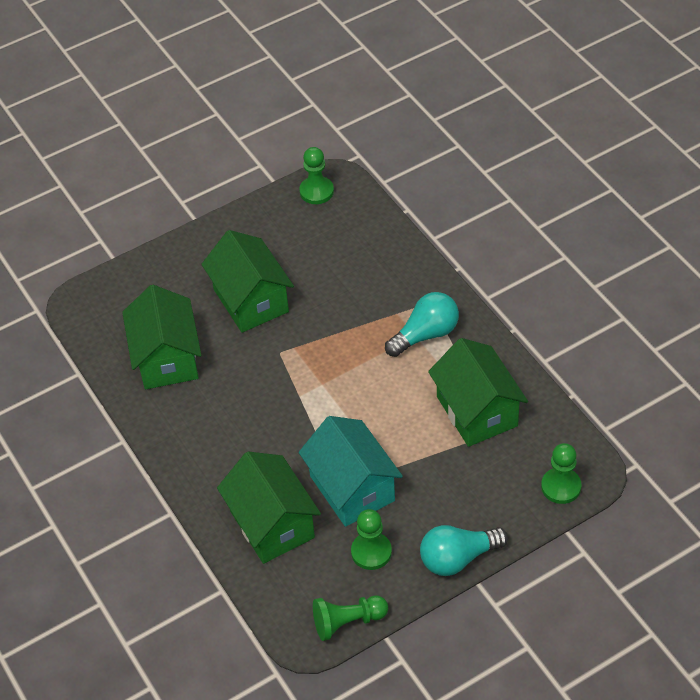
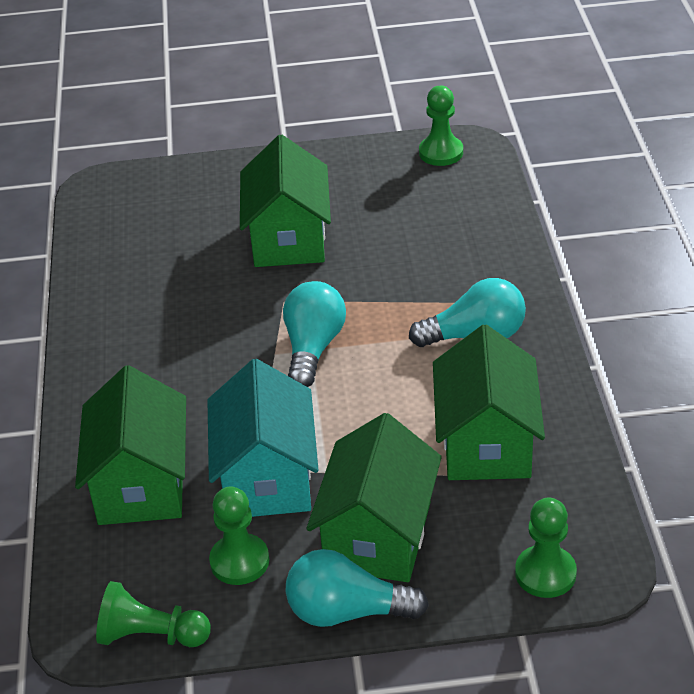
camera: 25 degrees right, 10 degrees down
green house [122,285,201,389] -> green house moved to [307,413,442,582]
none -> turquoise light bulb [283,281,346,387]

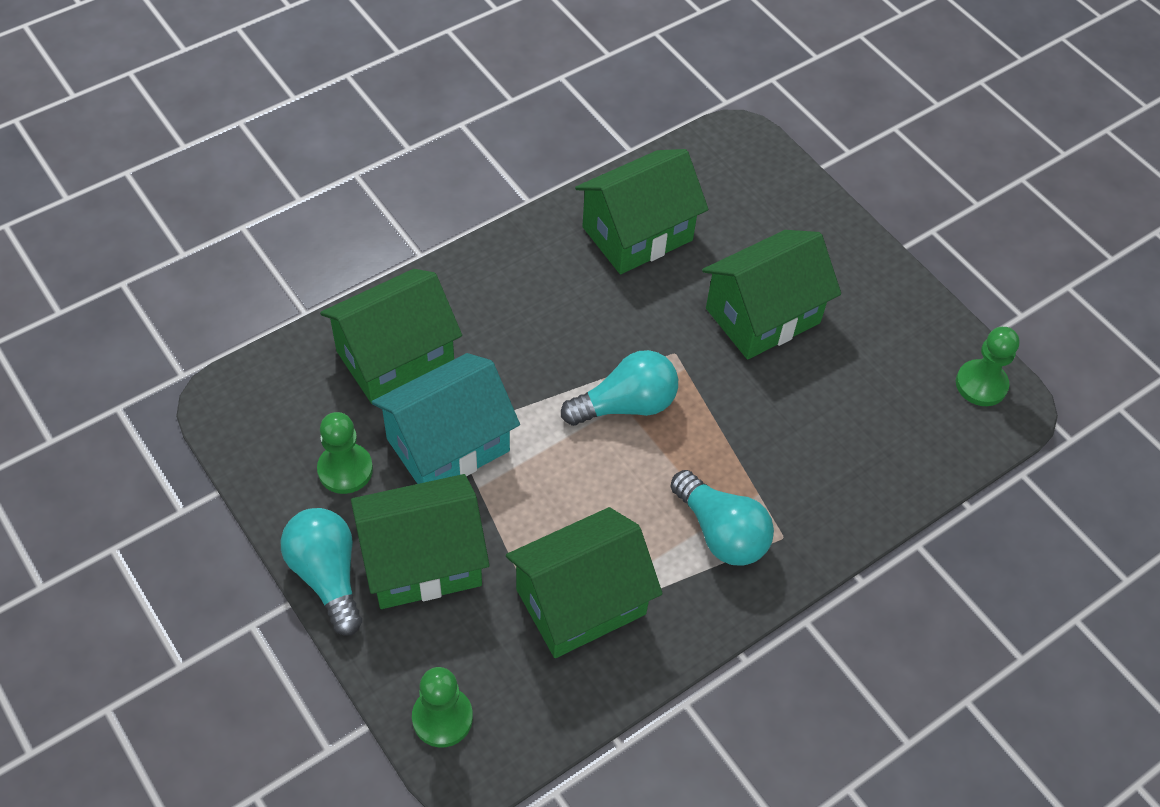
camera: 55 degrees right, 15 degrees up
green pawn [96,581,211,647] -> none
none -> green house [575,149,708,274]

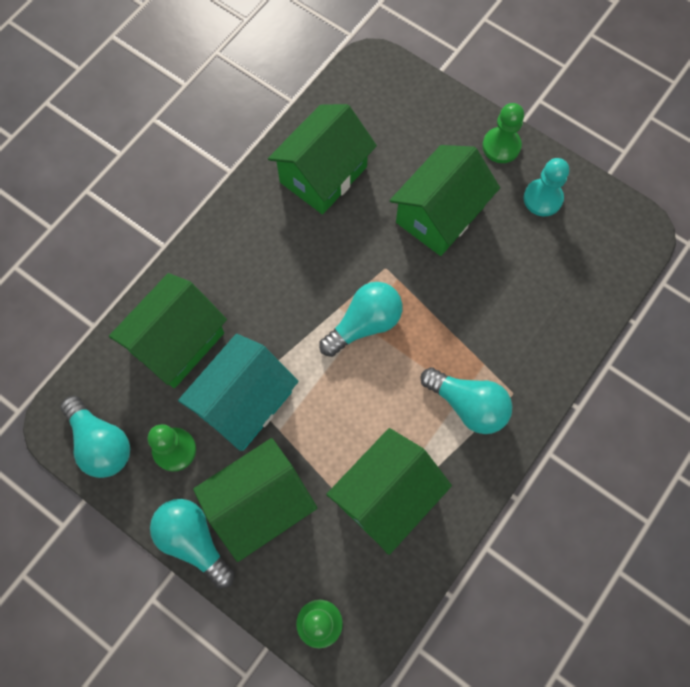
camera: 15 degrees left, 15 degrees up
green pawn [956,327,1020,406] -> green pawn moved to [482,103,524,163]
none -> turquoise light bulb [60,396,130,478]
none -> turquoise pawn [523,158,569,216]

